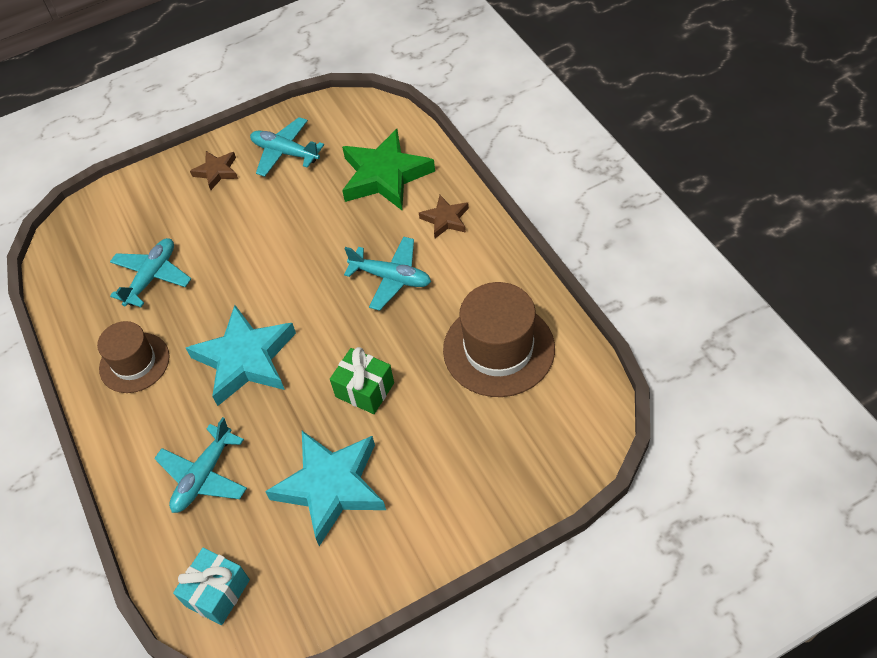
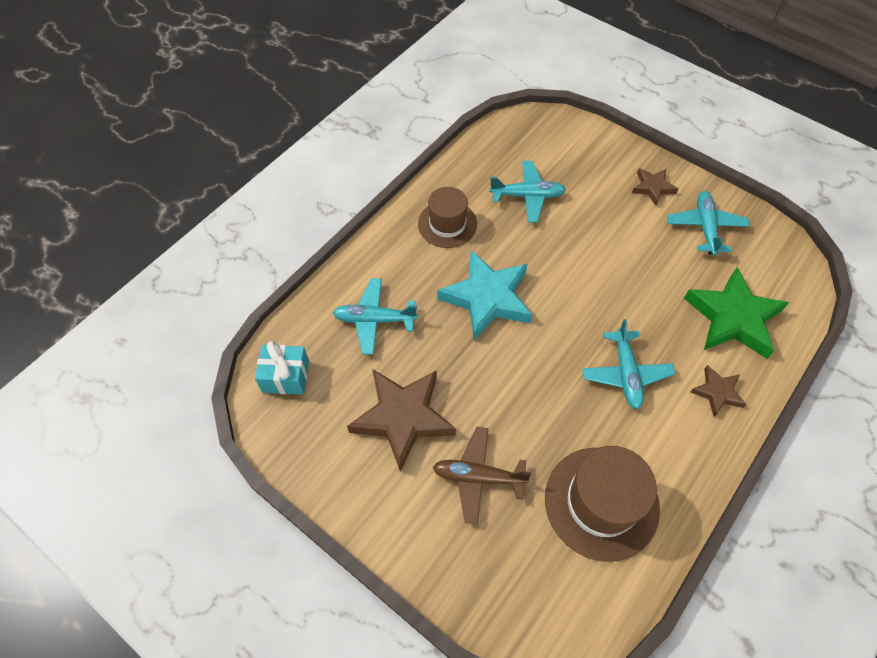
camera: 60 degrees right, 5 degrees up
turquoise star [265,431,386,546] -> brown star [347,369,456,471]
green gift [330,347,394,414] -> none
none -> brown plane [433,427,531,525]

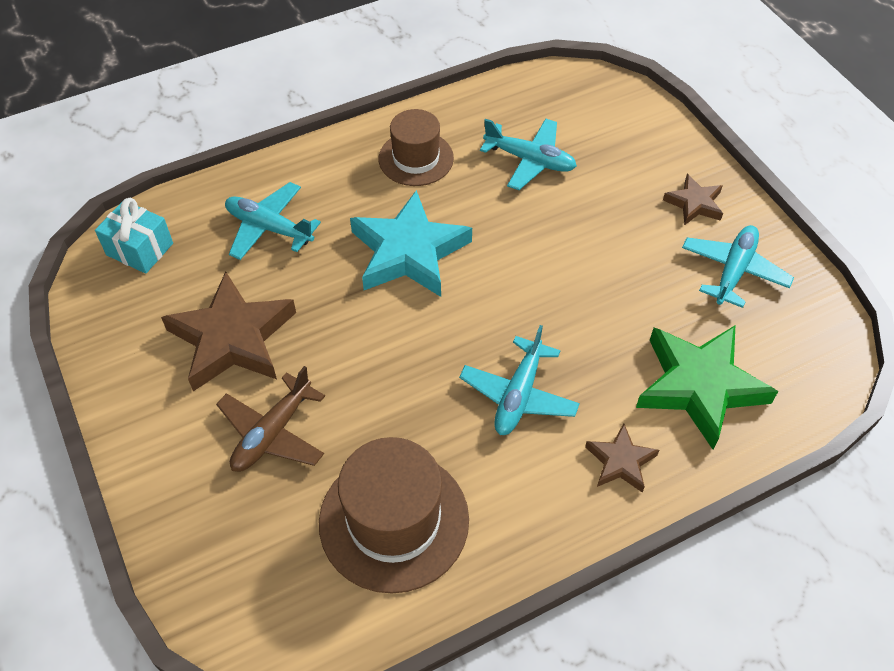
camera: 25 degrees right, 5 degrees down
brown plane [433,427,531,525] -> brown plane turned 90 degrees counterclockwise [216,366,325,472]

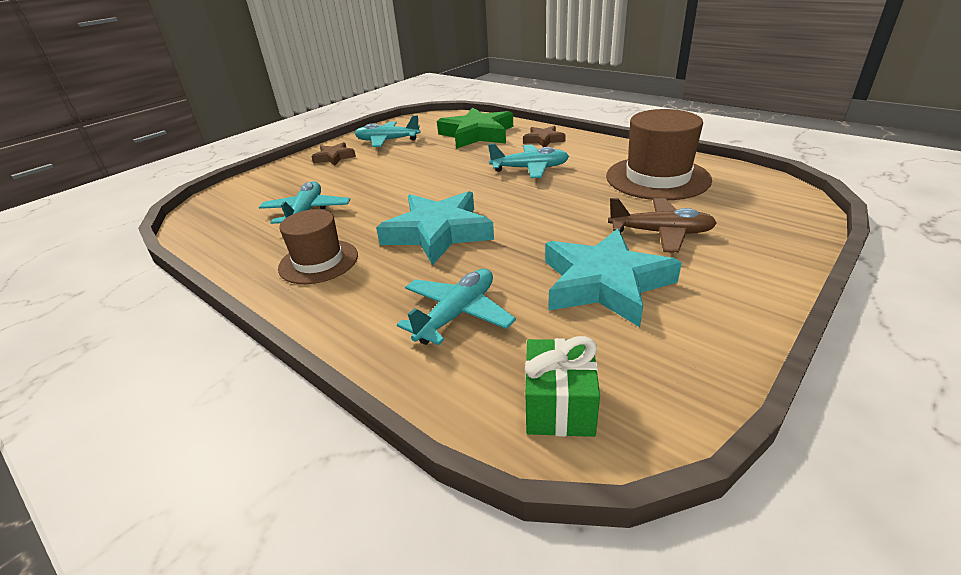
camera: 110 degrees left, 20 degrees down
turquoise gift [95,198,173,274] -> green gift [525,336,600,437]
brown star [161,272,296,391] -> turquoise star [545,228,682,327]
turquoise plane [225,182,321,260] -> turquoise plane turned 150 degrees counterclockwise [397,269,516,345]

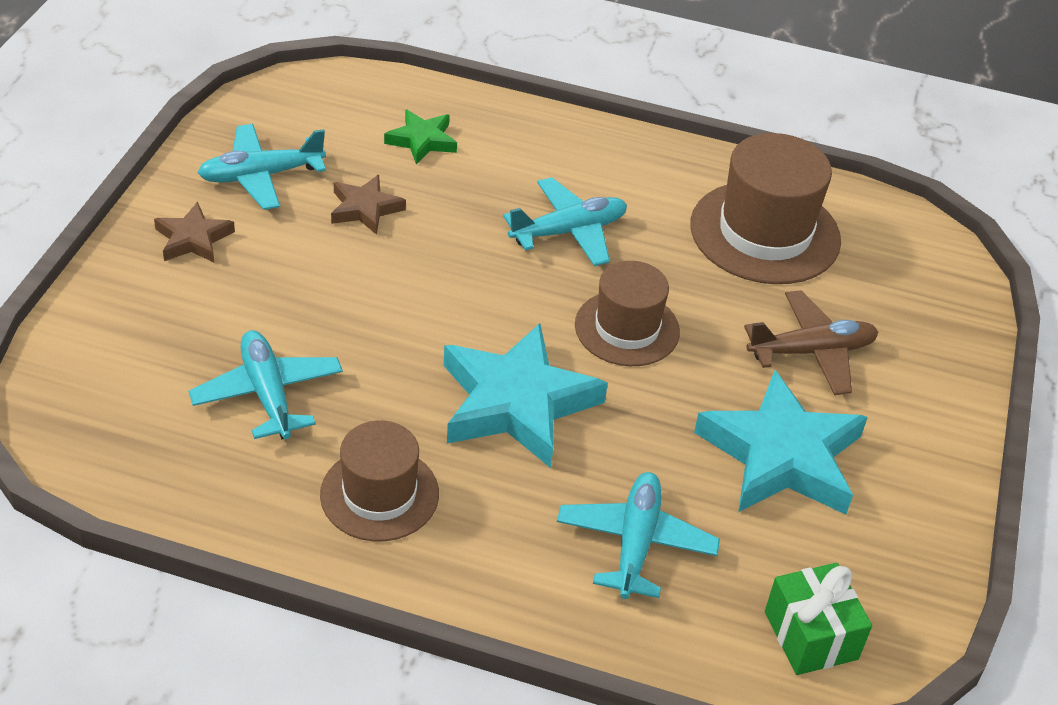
camera: 30 degrees left, 10 degrees up
green star [437,107,513,149] -> green star [384,109,457,165], size x0.51
brown star [523,126,566,147] -> brown star moved to [331,175,406,235]
none -> brown hat [575,261,680,366]

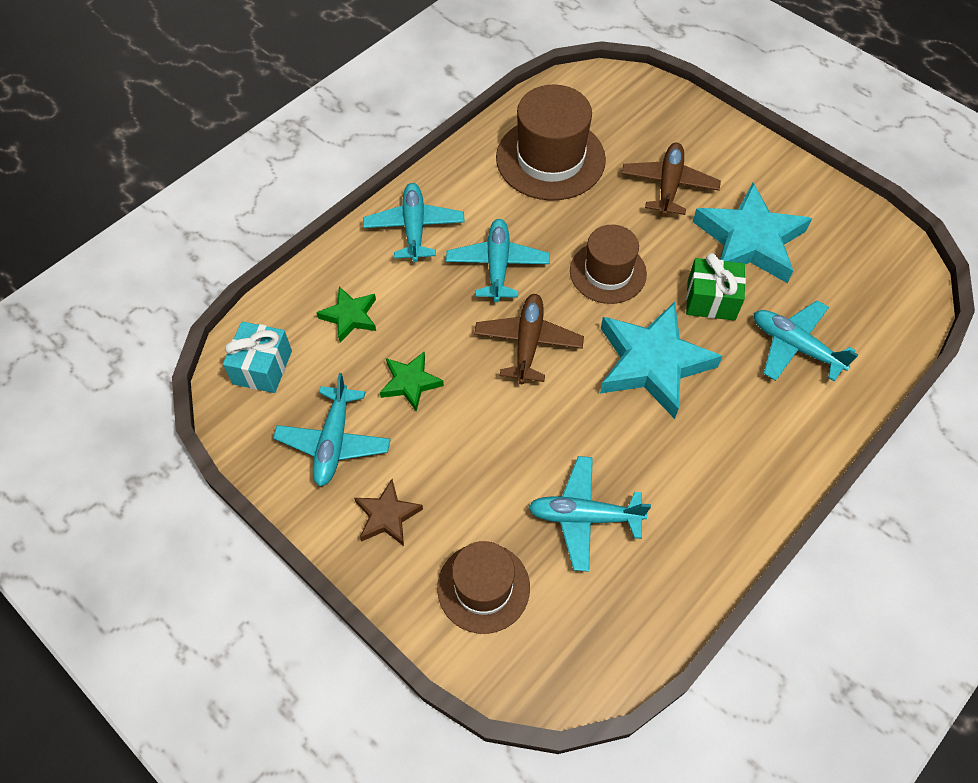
camera: 60 degrees left, 15 degrees up
brown hat [320,421,439,541] -> brown hat moved to [437,541,530,634]
brown star [331,175,406,235] -> green star [380,351,444,412]
green gift [765,563,872,675] -> green gift moved to [686,253,746,321]
none -> turquoise gift [223,321,292,393]
none -> turquoise plane [363,183,465,262]
none -> brown plane [474,294,584,384]

